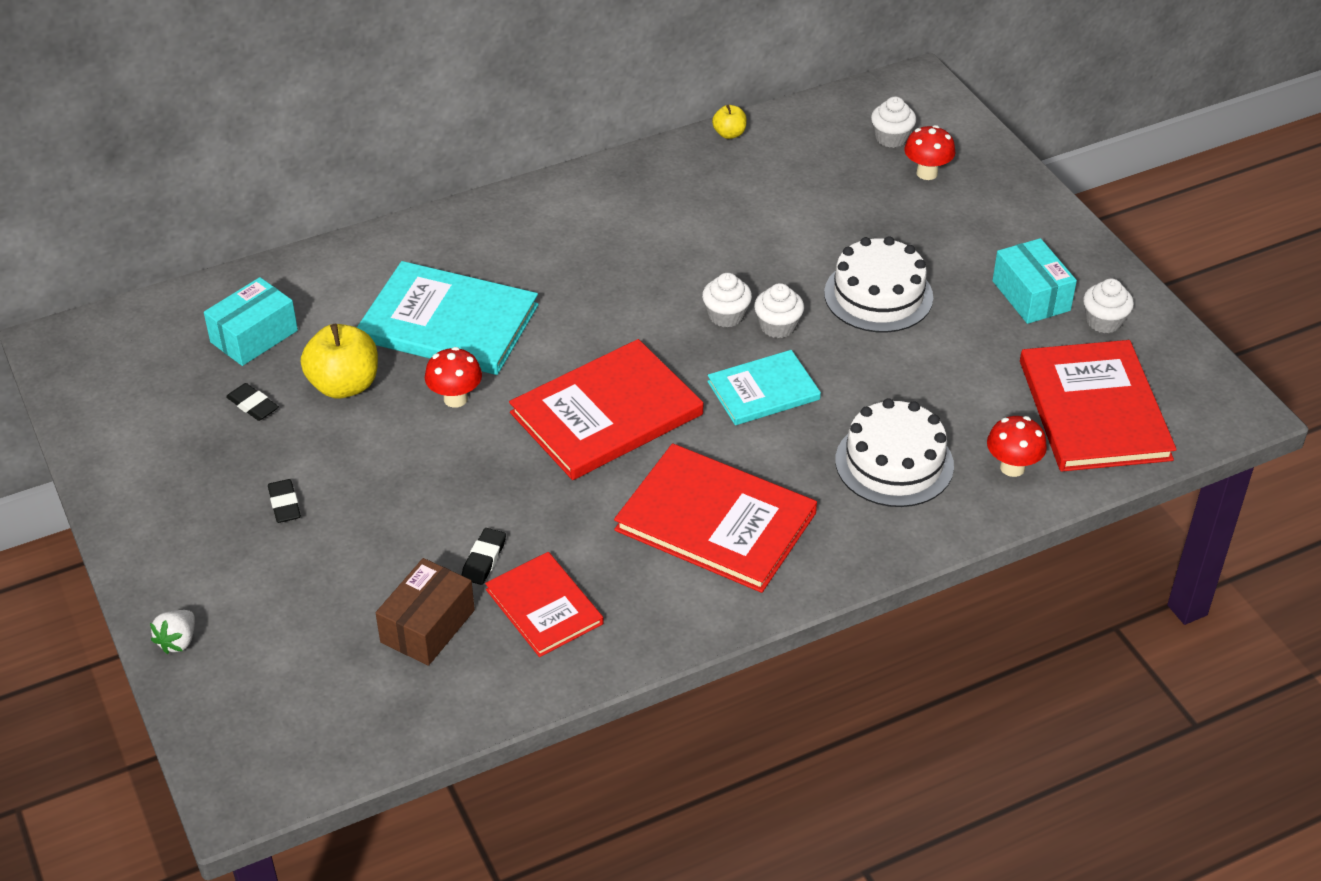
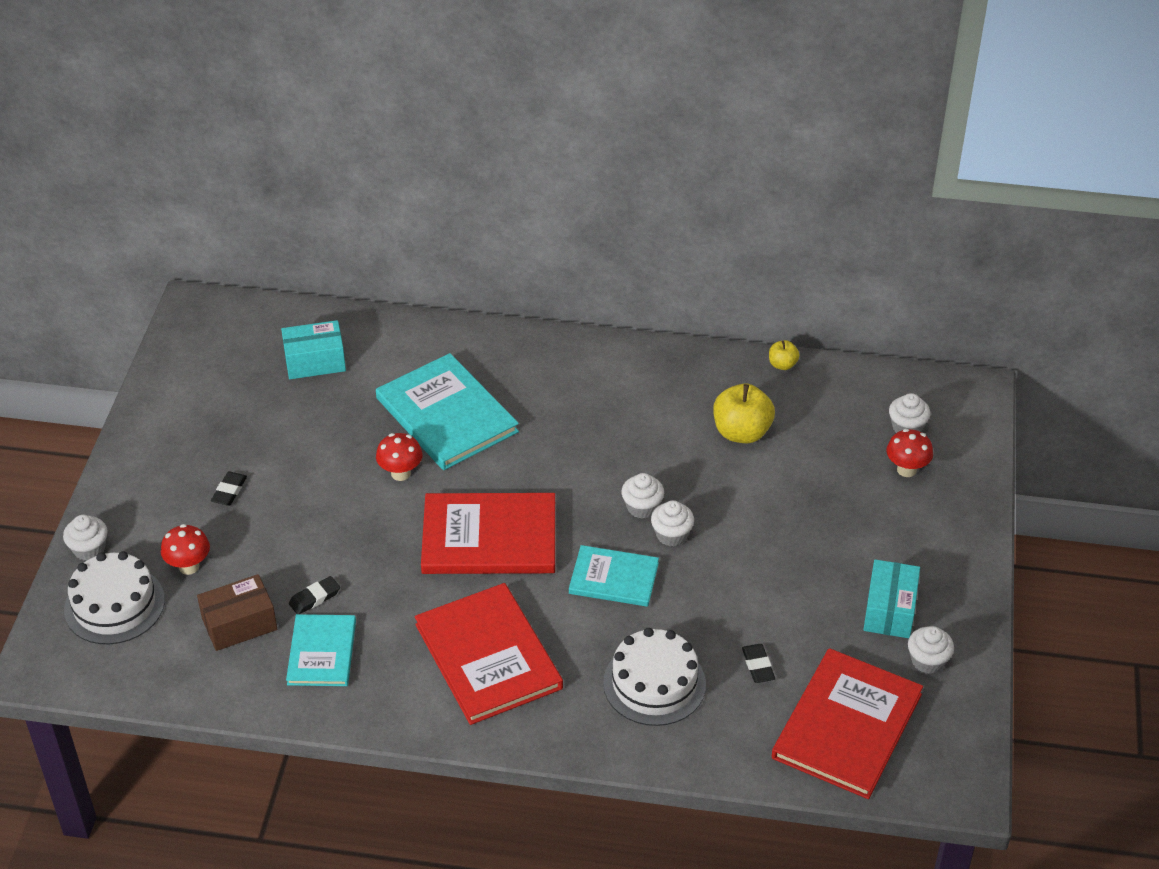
camera: 35 degrees right, 0 degrees up
white strawberry [150,610,195,654] -> white cupcake [63,515,108,561]
black eraser [226,383,279,421] -> black eraser moved to [742,644,775,683]
yellow apple [301,324,378,399] -> yellow apple moved to [713,384,775,443]
red book [485,552,604,657] -> turquoise book [286,614,356,686]
white cake [824,236,933,333] -> white cake moved to [64,551,165,644]
red mushroom [987,416,1047,477] -> red mushroom moved to [161,524,210,575]

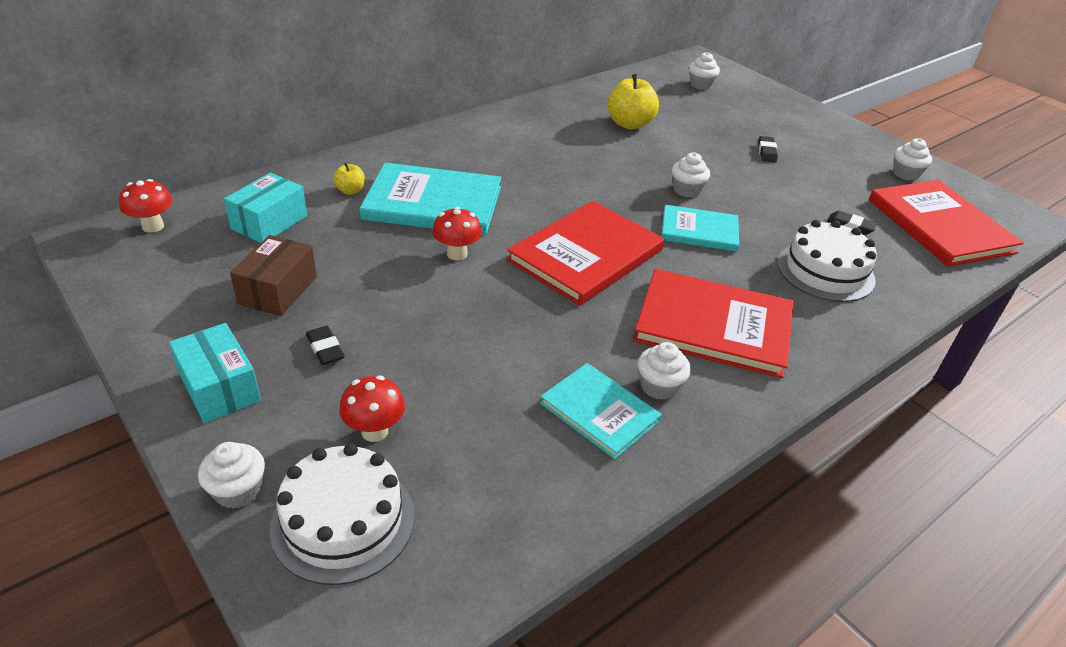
camera: 50 degrees left, 5 degrees down
brown box [197,574,277,651] -> brown box moved to [230,235,317,316]
black eraser [289,576,340,614] -> black eraser moved to [758,136,778,162]
turquoise book [569,545,659,607] -> turquoise book turned 45 degrees clockwise [661,205,739,252]
white cupcake [621,473,664,519] -> white cupcake moved to [638,342,691,400]
yellow apple [769,340,800,370] -> yellow apple moved to [333,163,365,195]
turquoise box [863,559,920,638] -> turquoise box moved to [169,323,261,423]
red mushroom [886,429,933,477] -> red mushroom moved to [119,179,173,233]

